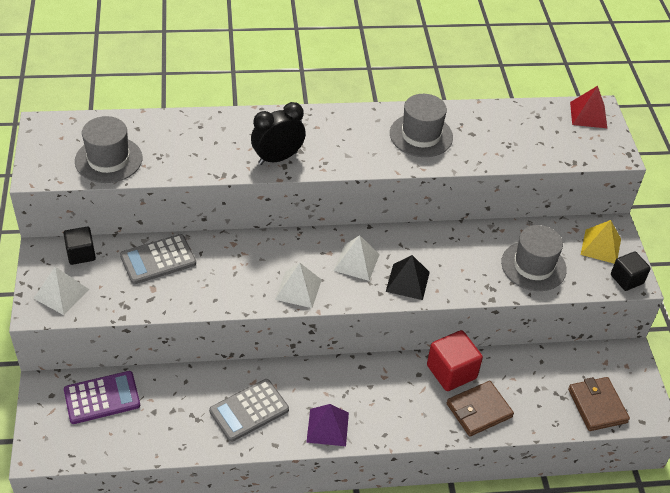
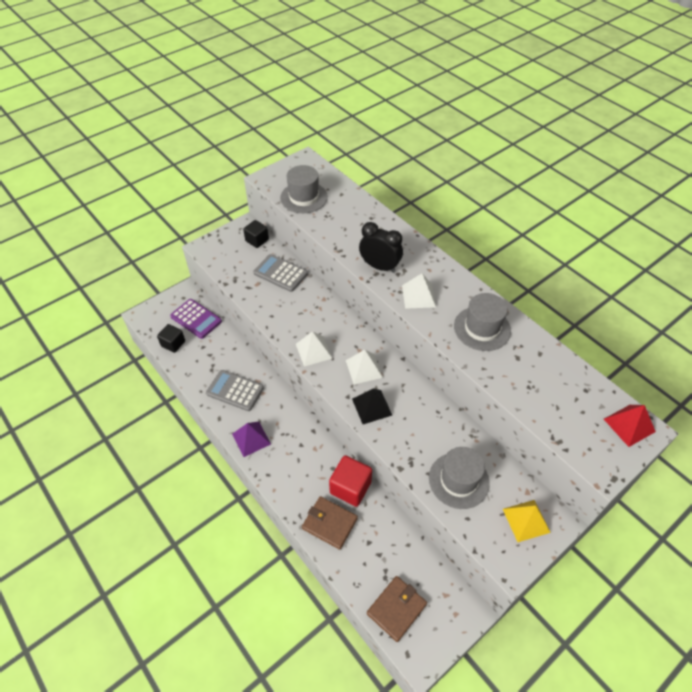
camera: 60 degrees right, 5 degrees up
white pyramid [33,267,89,315] -> white pyramid moved to [402,273,436,309]
black cube [611,251,651,291] -> black cube moved to [157,324,185,353]

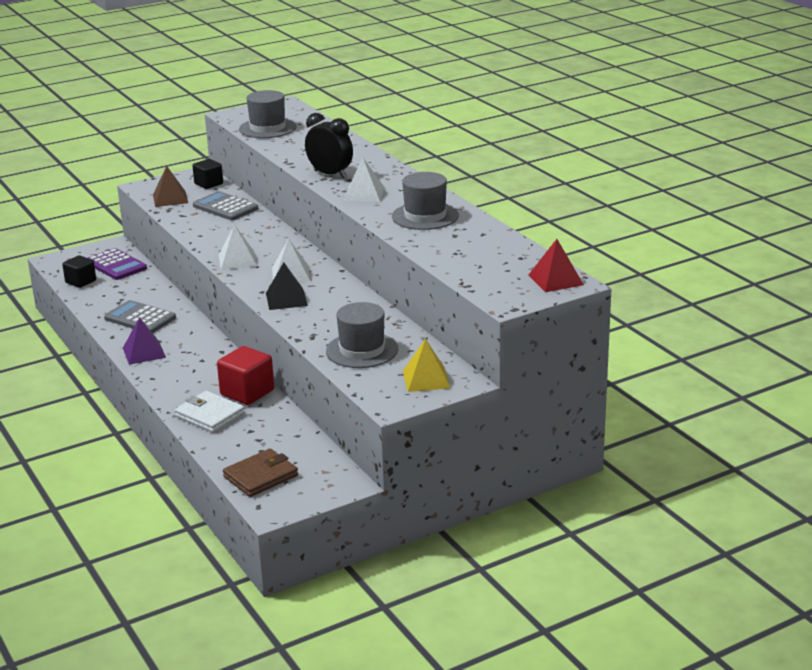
camera: 10 degrees right, 25 degrees down
brown wallet [302,496,358,550] -> white wallet [174,391,245,433]
none -> brown pyramid [153,166,188,207]

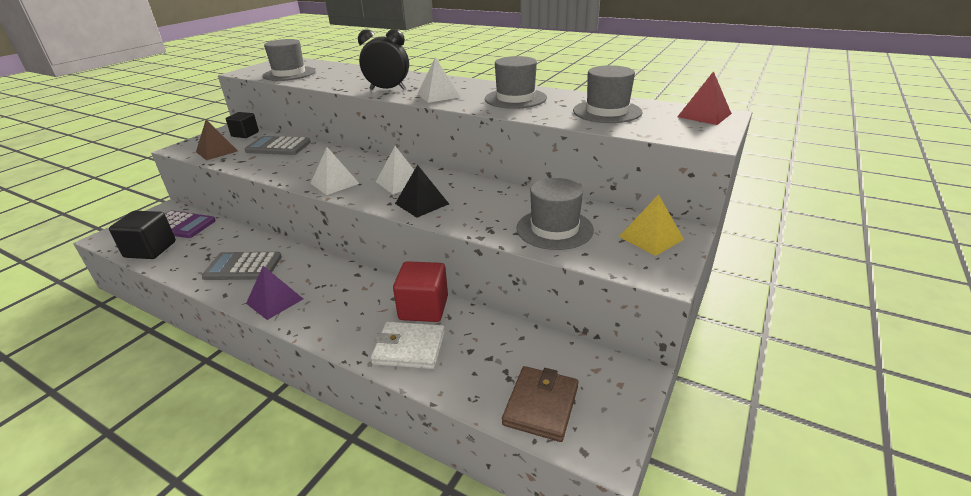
camera: 30 degrees left, 5 degrees up
black cube [62,255,96,288] -> black cube [109,211,176,259], size x1.51
none -> grey hat [573,65,642,123]

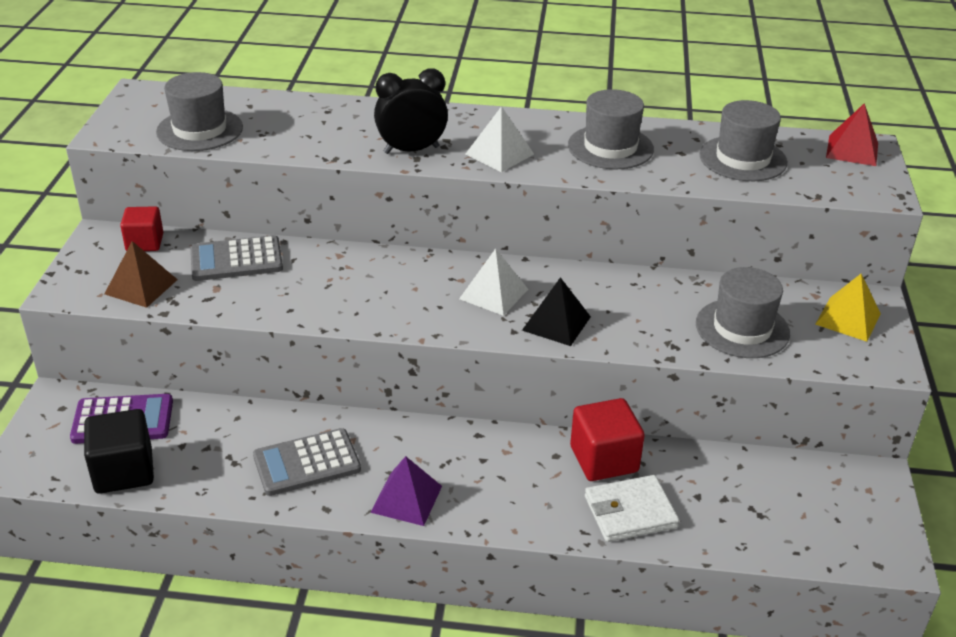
camera: 25 degrees left, 5 degrees up
black cube [226,112,259,138] -> red cube [120,206,163,251]
white pyramid [310,147,360,195] -> none
brown wallet [502,366,578,442] -> none

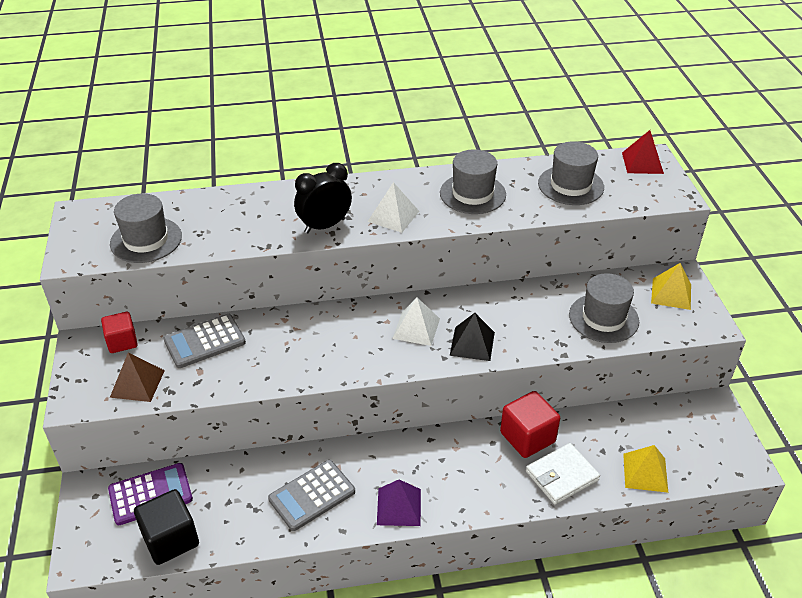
camera: 15 degrees left, 5 degrees up
none -> yellow pyramid [623,445,668,493]

